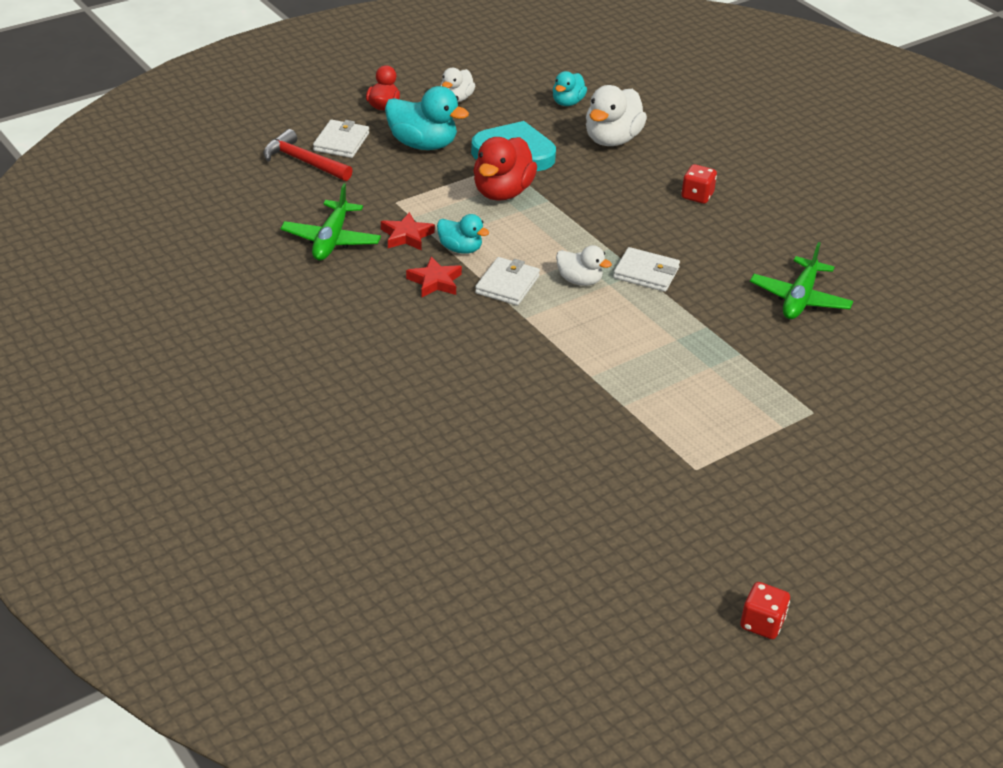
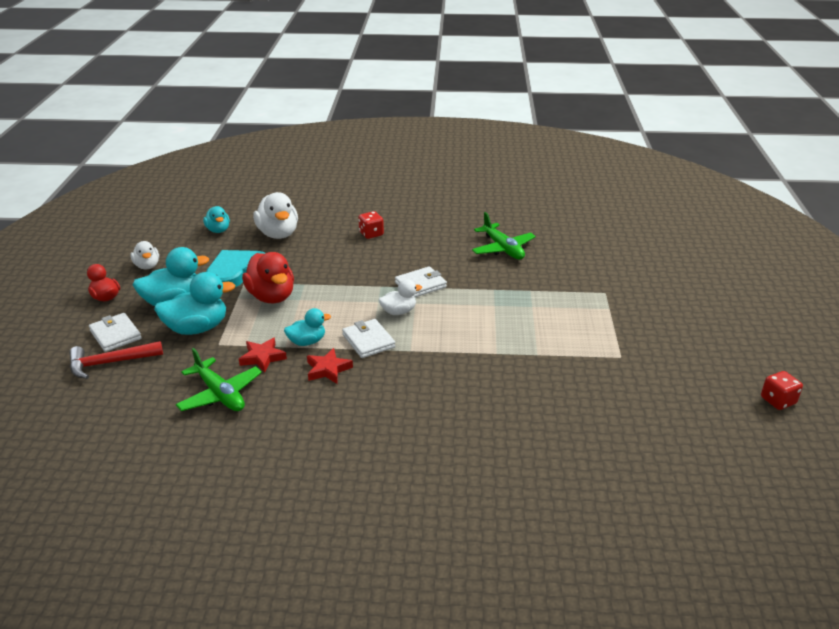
camera: 50 degrees left, 5 degrees down
none -> turquoise duck [154,272,235,335]

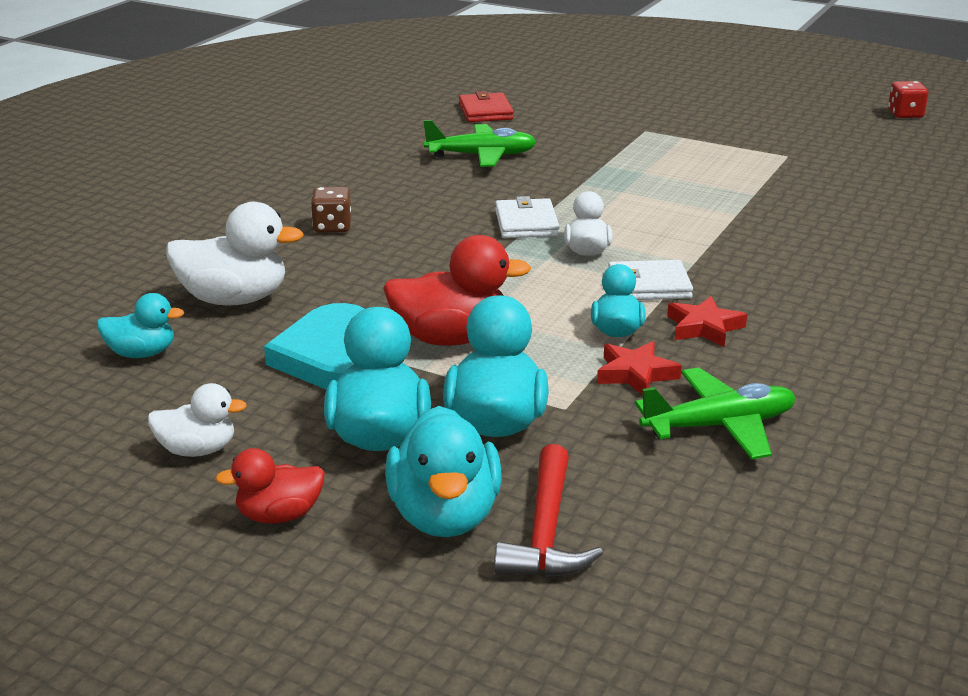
camera: 65 degrees left, 5 degrees down
white wallet [89,313,142,352] -> turquoise duck [385,406,502,537]
red dice [358,211,384,239] -> brown dice [311,187,351,233]
none -> red wallet [459,91,514,122]

